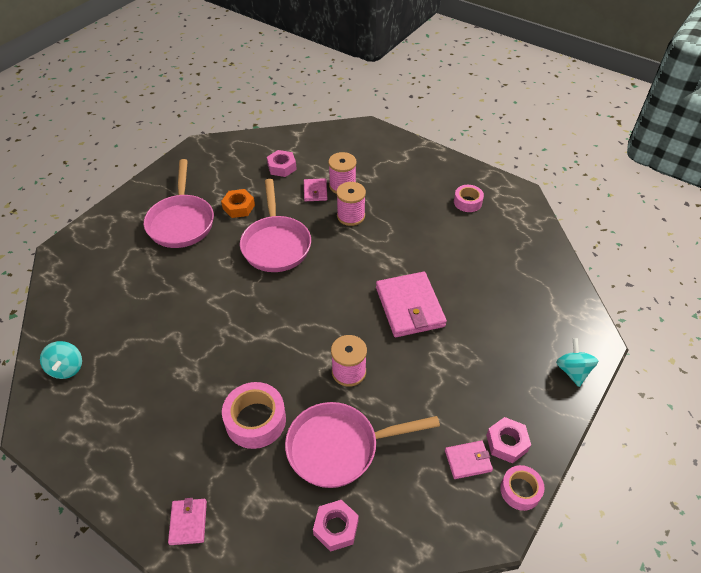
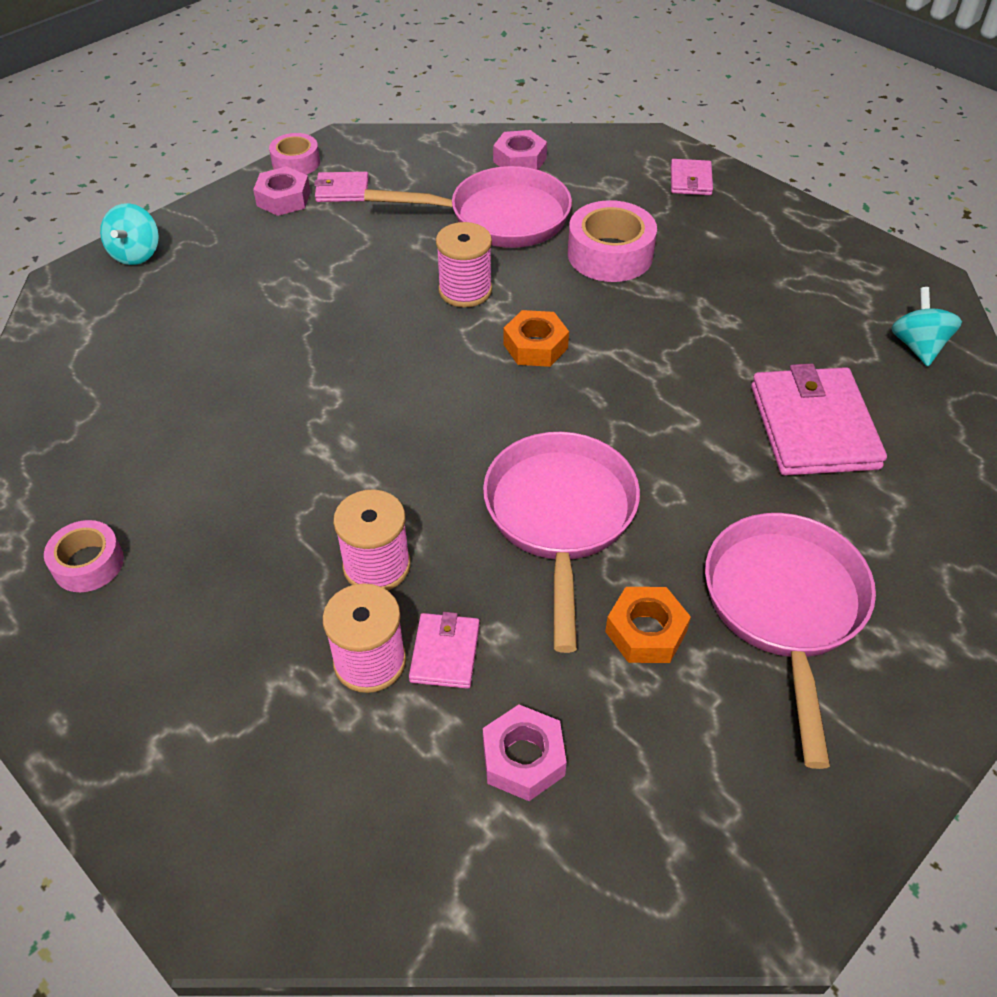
camera: 170 degrees left, 0 degrees up
pink wallet [376,272,447,337] -> pink wallet moved to [751,364,887,476]
none -> orange nut [503,310,569,367]

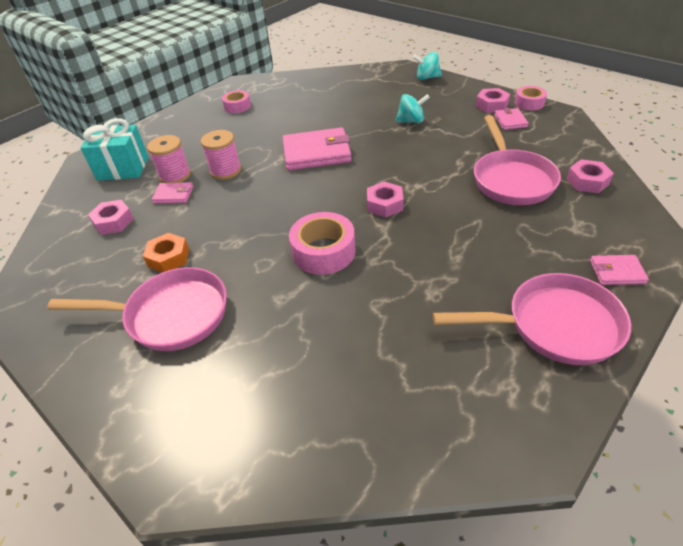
camera: 90 degrees right, 5 degrees down
pink spool [436,222,492,307] -> none
pink pan [483,432,640,653] -> pink pan moved to [433,273,631,365]
orange nut [503,310,569,367] -> pink nut [367,182,404,218]
pink tape [568,200,657,282] -> pink tape moved to [289,212,356,275]
pink wallet [751,364,887,476] -> pink wallet moved to [282,127,352,170]
turquoise spinning top [891,287,962,366] -> turquoise spinning top moved to [395,94,430,123]
none -> turquoise gift [81,118,148,181]

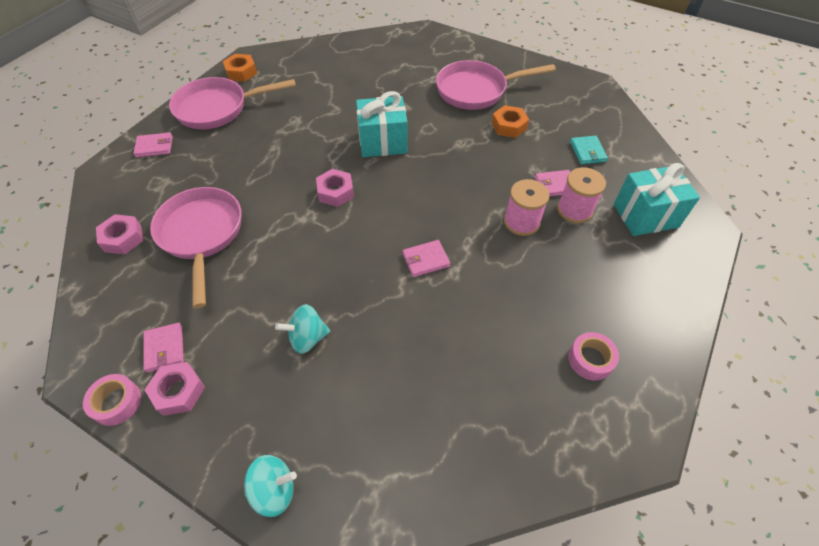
camera: 165 degrees right, 10 degrees up
pink nut [88,200,134,235] -> turquoise wallet [570,136,608,164]
pink wallet [282,127,352,170] -> pink wallet [402,240,450,277], size x0.50
pink tape [289,212,356,275] -> turquoise gift [356,91,408,157]
none -> orange nut [223,54,257,82]

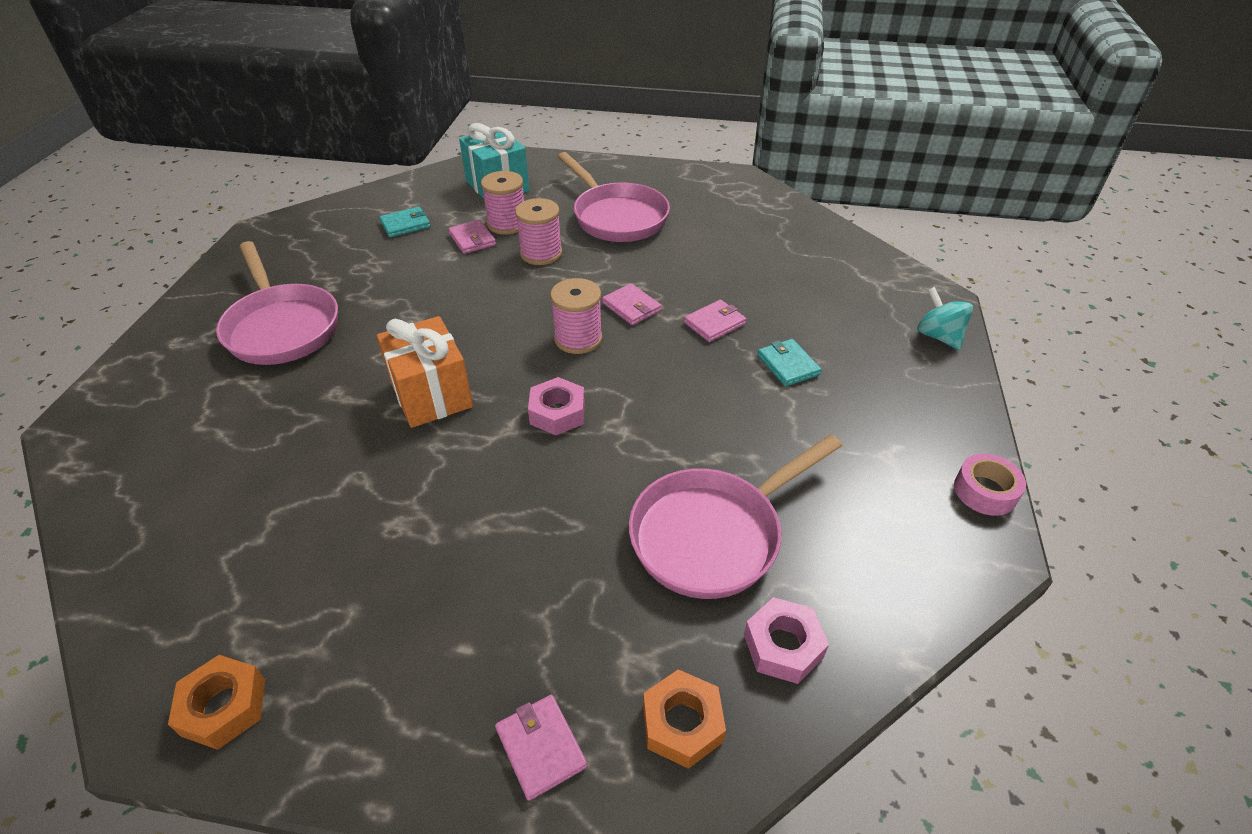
camera: 110 degrees left, 10 degrees down
pink wallet [143,323,184,373] -> pink wallet moved to [684,299,746,342]
pink nut [145,362,205,416] -> none
pink pan [169,77,296,129] -> pink pan moved to [557,152,670,242]
turquoise spinning top [275,304,330,354] -> turquoise wallet [757,339,821,386]
turquoise gift [356,91,408,157] -> orange gift [377,316,473,428]
orange nut [492,105,529,138] -> orange nut moved to [643,669,726,769]
pink tape [568,332,619,380] -> none
none -> pink spool [550,278,602,354]

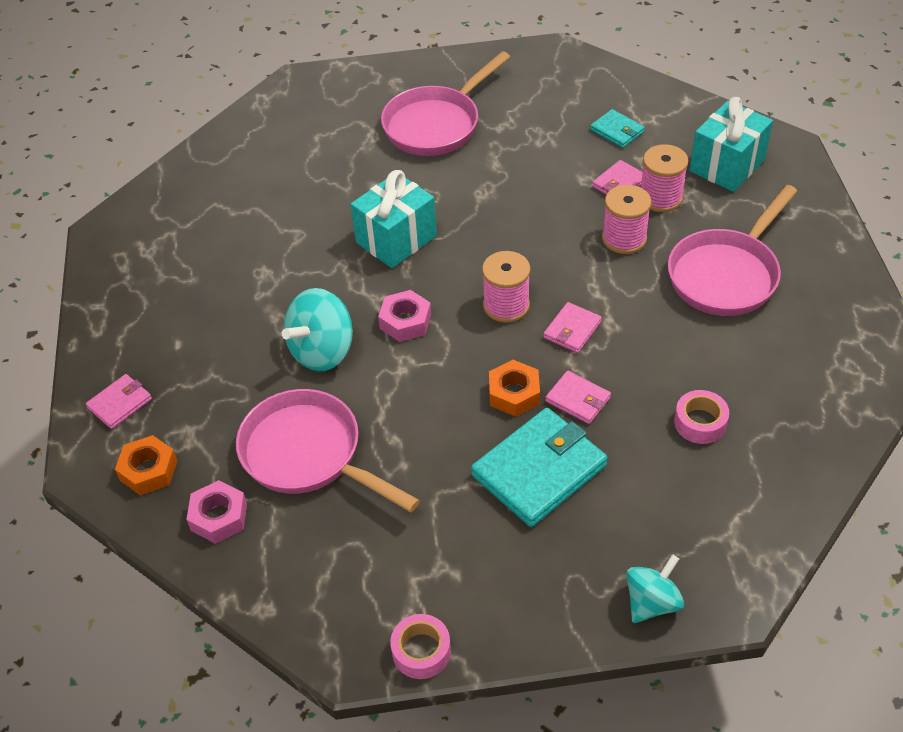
camera: 75 degrees right, 5 degrees up
orange nut [168,655,265,750] -> orange nut moved to [489,360,540,417]
orange gift [377,316,473,428] -> turquoise gift [351,170,437,268]
turquoise wallet [757,339,821,386] -> turquoise wallet [471,408,608,527], size x1.98
none -> turquoise spinning top [282,288,353,371]
none -> pink tape [674,390,729,444]

